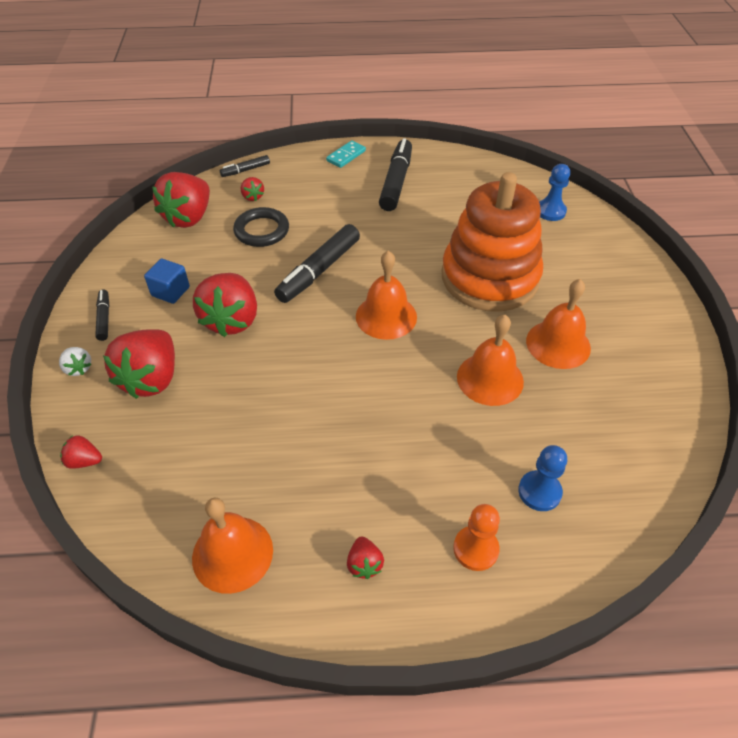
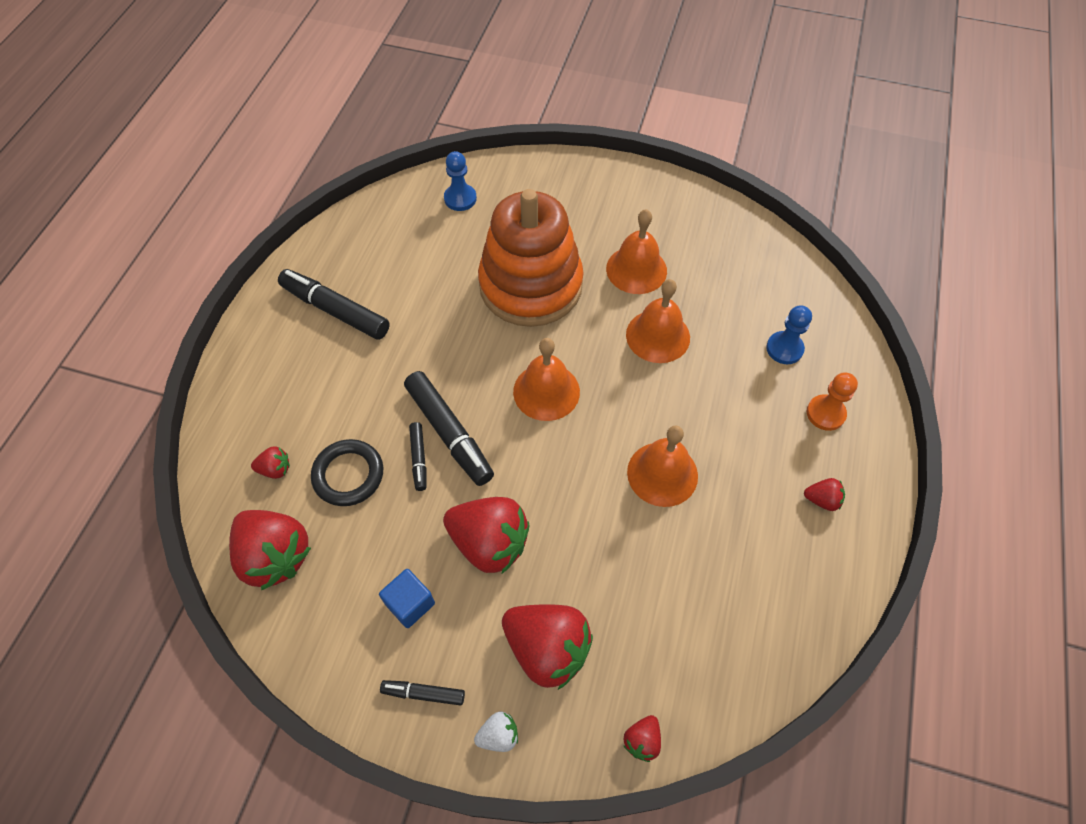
camera: 70 degrees left, 10 degrees up
orange bell [192,497,273,594] -> orange bell moved to [627,425,698,507]
black marker [220,155,270,177] -> black marker moved to [409,422,426,491]
turquoise domino [326,141,366,168] -> none

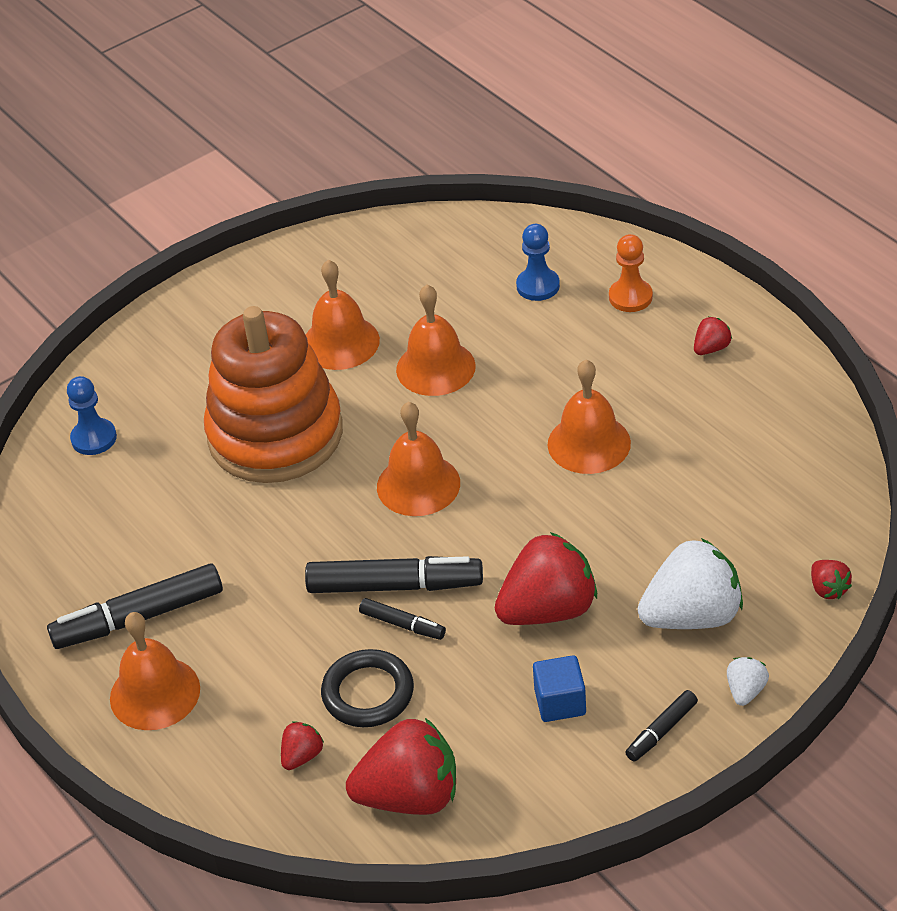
camera: 50 degrees left, 15 degrees down
red strawberry [502,604,593,690] -> white strawberry [638,538,743,629]
none -> orange bell [110,612,200,730]

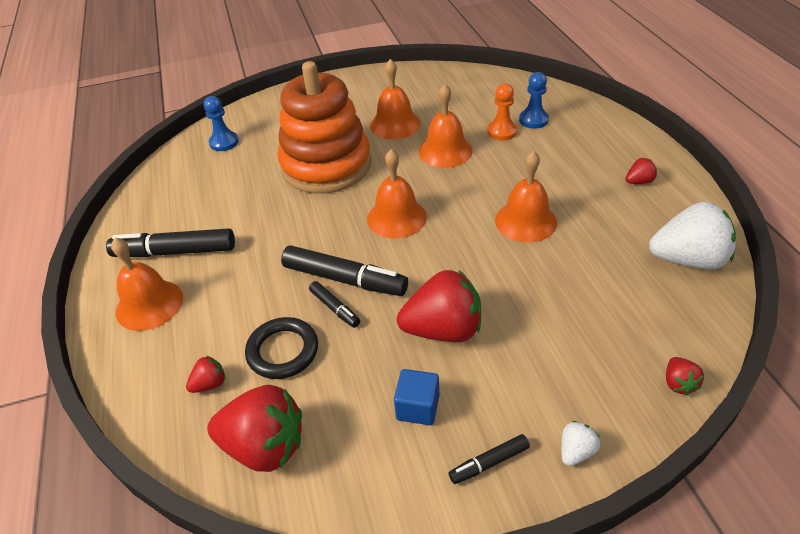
camera: 20 degrees right, 0 degrees up
orange pawn [609,234,653,312] -> orange pawn moved to [487,83,517,140]
white strawberry [638,538,743,629] -> white strawberry moved to [649,202,736,270]

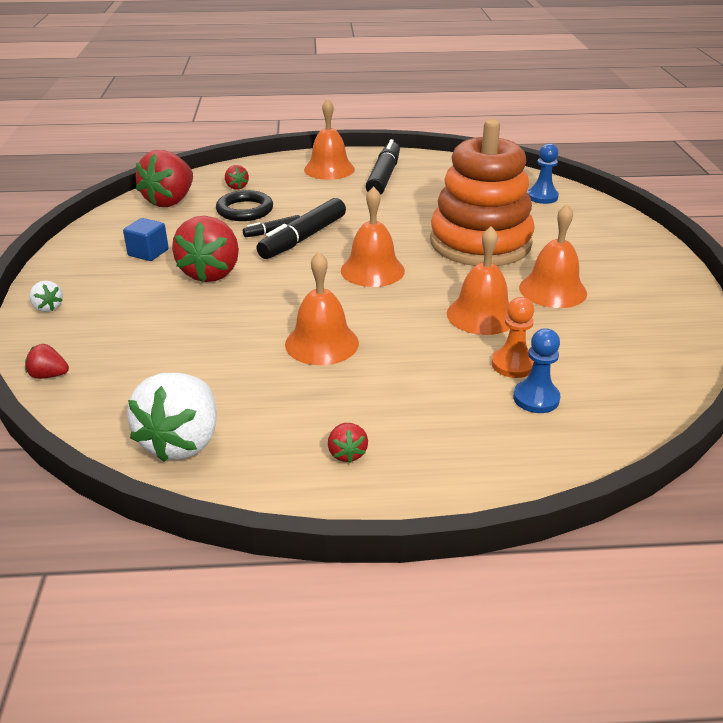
camera: 100 degrees right, 10 degrees down
black marker [449,434,530,484] -> none

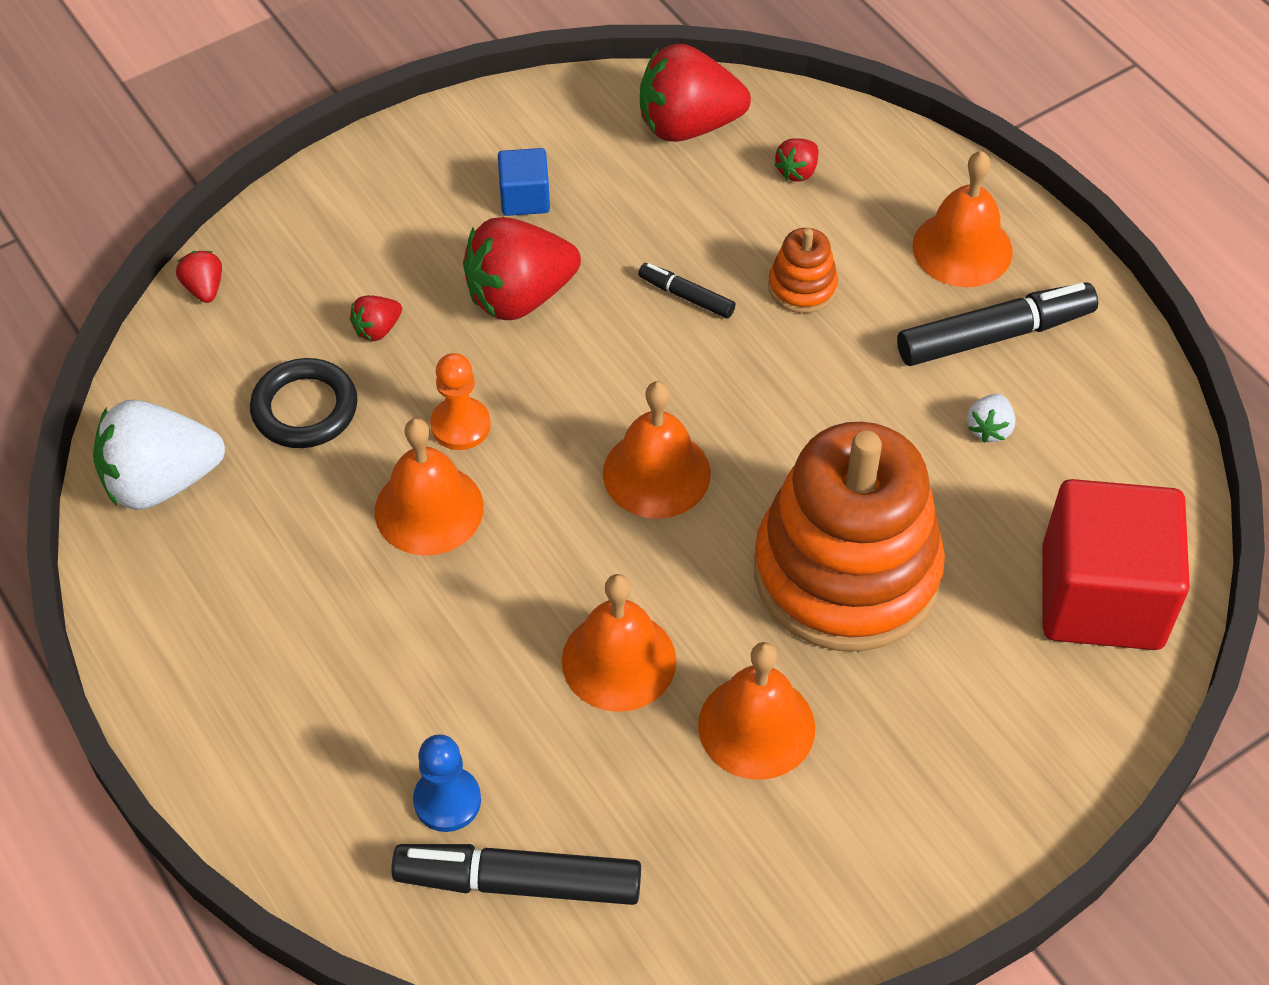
camera: 60 degrees right, 20 degrees up
white strawberry [29,281,63,312] -> white strawberry moved to [967,394,1016,443]
black ring [216,190,273,221] -> black ring moved to [250,358,358,448]
black marker [256,198,346,259] -> black marker moved to [392,844,641,905]
red strawberry [328,423,368,463] -> red strawberry moved to [350,295,402,341]
orange pawn [492,297,534,378] -> orange pawn moved to [430,353,491,450]
blue pawn [527,143,559,204] -> red cube [1042,479,1190,650]
none -> orange stacking toy [768,228,838,313]

